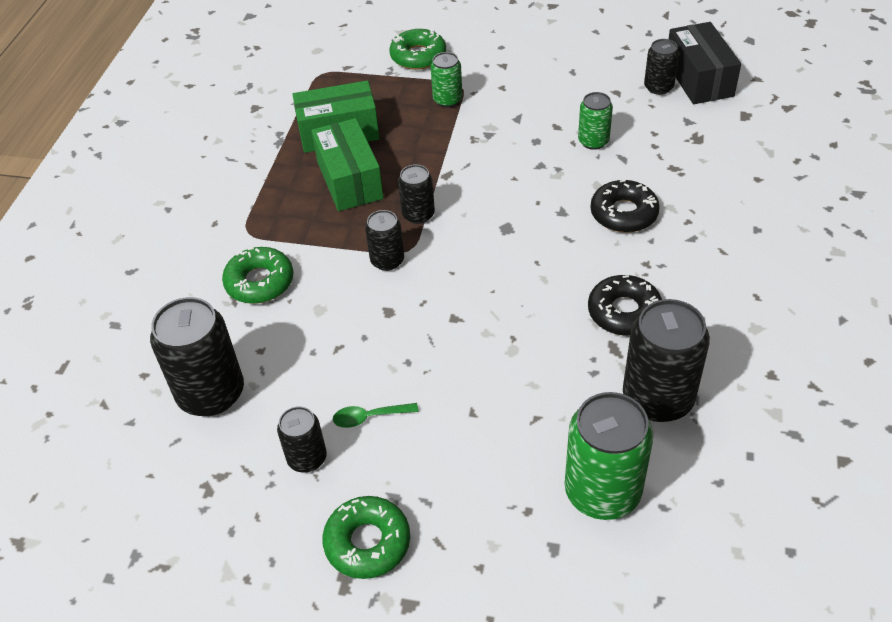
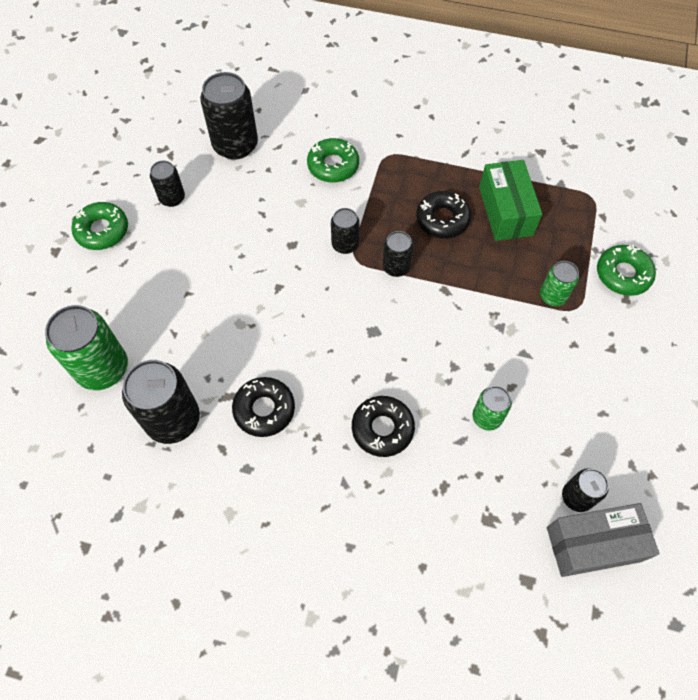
camera: 90 degrees right, 15 degrees up
green box [311,118,384,211] -> black donut [416,191,471,238]
green spoon [333,403,419,428] -> none
black box [669,22,741,104] -> grey box [547,503,660,577]

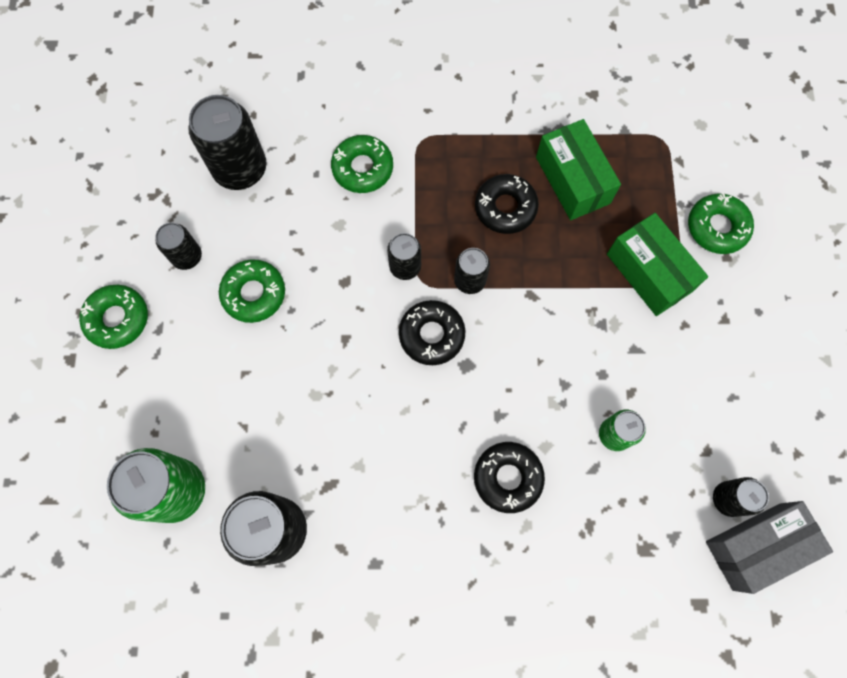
camera: 15 degrees left, 10 degrees up
black donut [232,377,295,437] -> black donut moved to [399,300,465,365]
green can [540,261,579,306] -> green box [607,213,708,316]
none -> green donut [219,259,285,323]

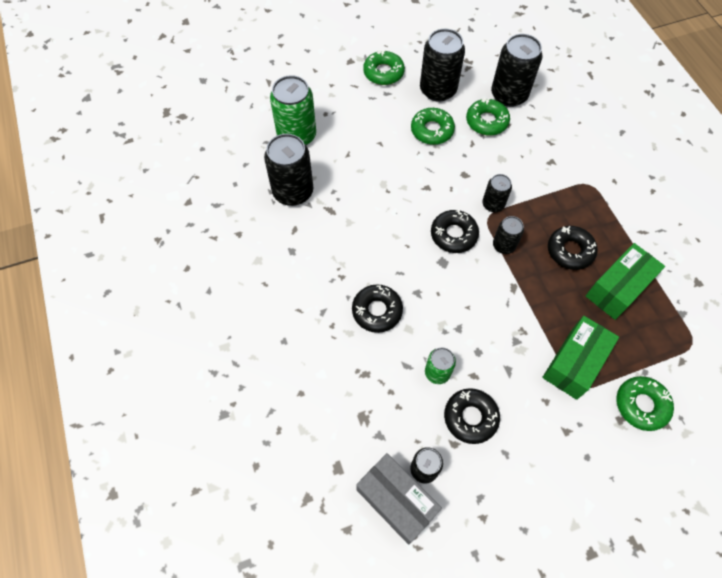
camera: 70 degrees right, 10 degrees down
black can [155,223,202,270] -> black can [420,29,465,102], size x1.82
green donut [331,135,393,193] -> green donut moved to [466,98,510,136]
none -> black donut [444,388,500,444]

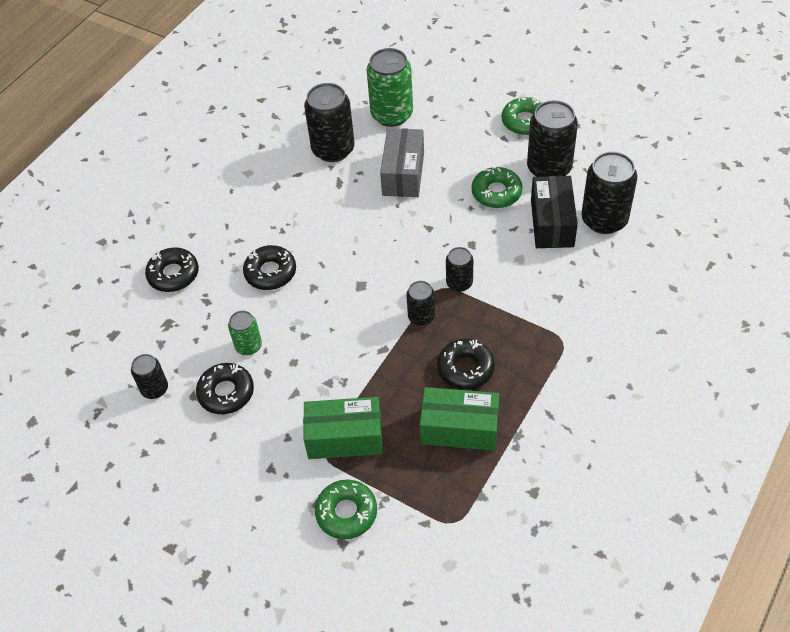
camera: 55 degrees right, 10 degrees down
grey box [356,453,442,544] -> grey box moved to [380,128,424,197]
black donut [431,210,479,253] -> black donut moved to [145,247,199,292]
green donut [466,98,510,136] -> black box [531,176,578,248]

